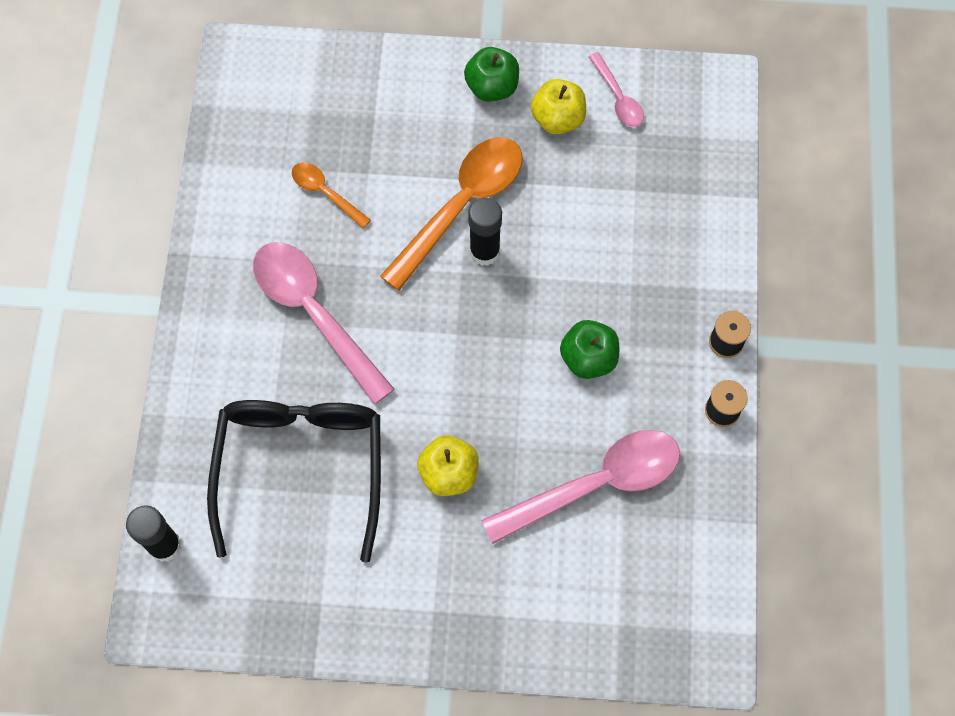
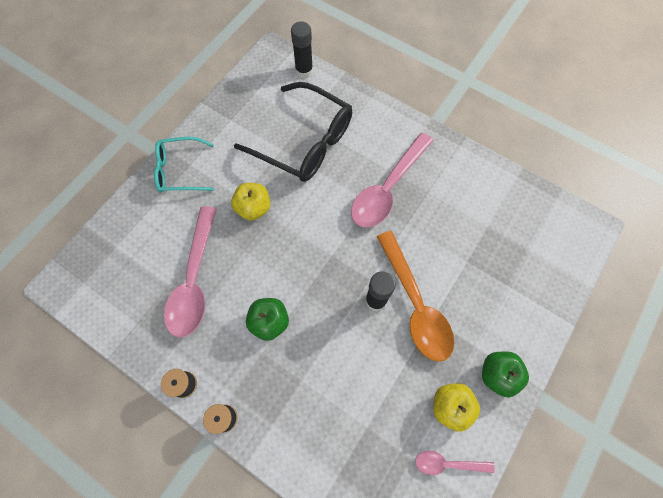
camera: 120 degrees right, 0 degrees up
pink spoon [253,242,395,405] -> pink spoon turned 135 degrees clockwise [351,133,434,227]
orange spoon [292,162,371,228] -> none
none -> turquoise glasses [154,137,214,193]

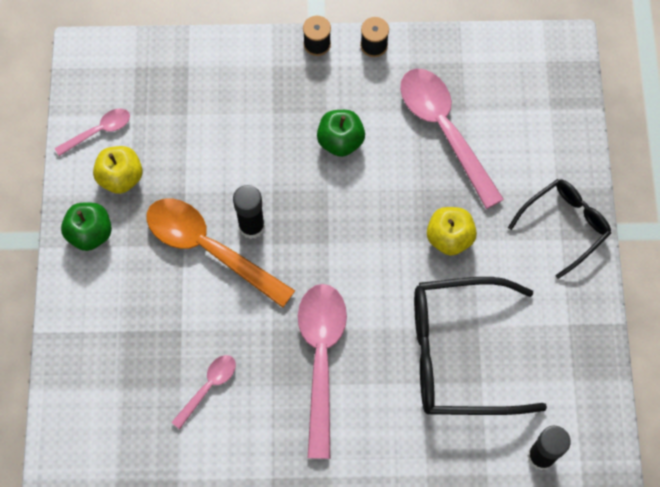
camera: 145 degrees right, 0 degrees up
turquoise glasses [154,137,214,193] -> black glasses [508,179,611,279]
none -> pink spoon [171,355,236,429]

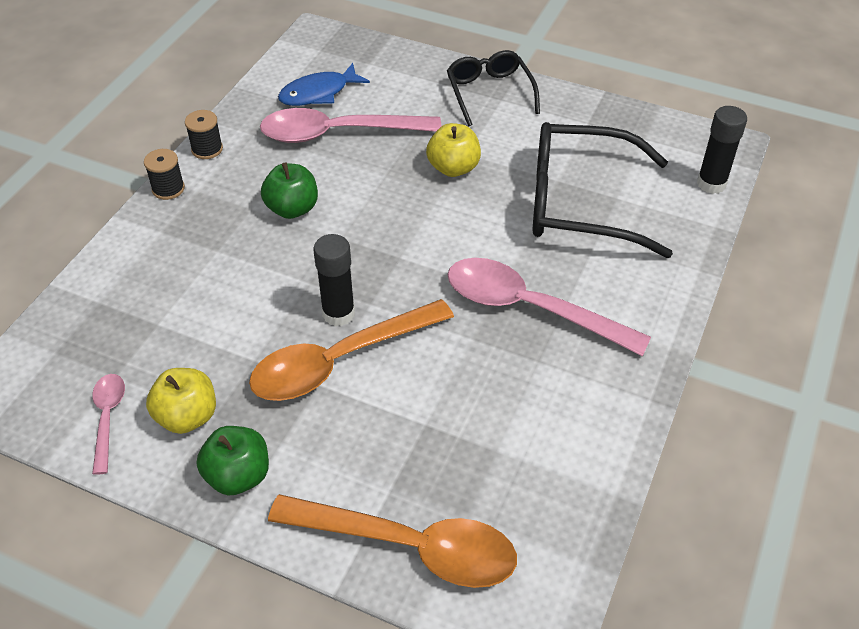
camera: 65 degrees left, 20 degrees down
pink spoon [171,355,236,429] -> none
black glasses [414,277,547,415] -> black glasses turned 75 degrees clockwise [532,122,673,258]
none -> orange spoon [268,494,517,588]
none -> blue fish [278,63,370,106]

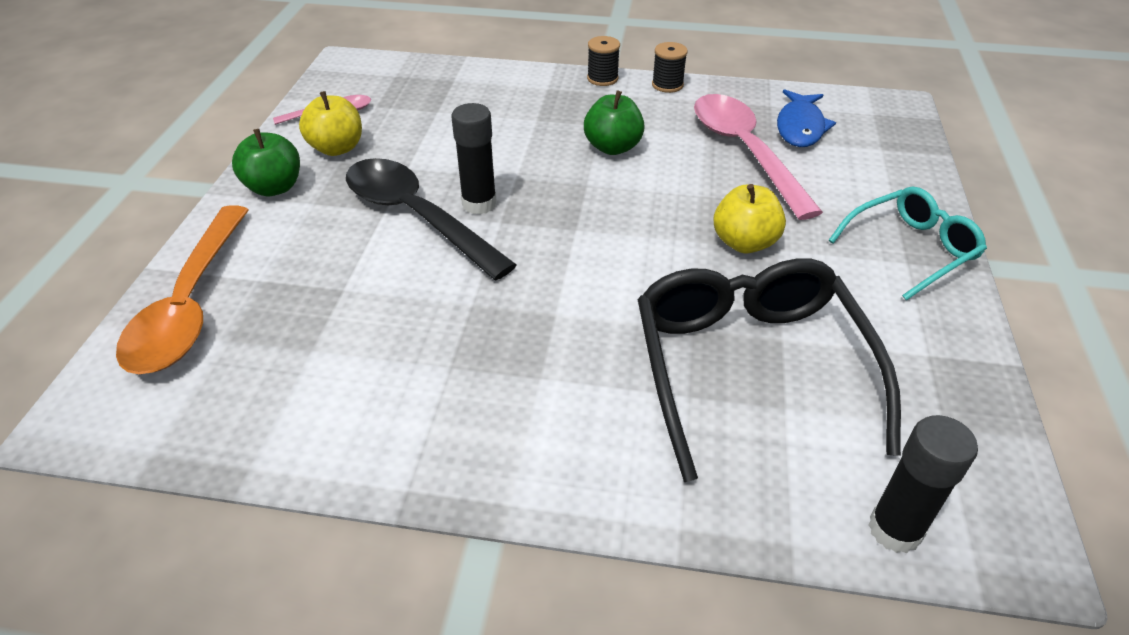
camera: 75 degrees right, 5 degrees down
orange spoon [249,299,454,401] -> black spoon [346,158,517,280]
blue fish [278,63,370,106] -> blue fish turned 120 degrees counterclockwise [777,89,836,147]
black glasses [447,50,540,126] -> turquoise glasses [828,187,987,300]
pink spoon [447,258,651,356] -> none

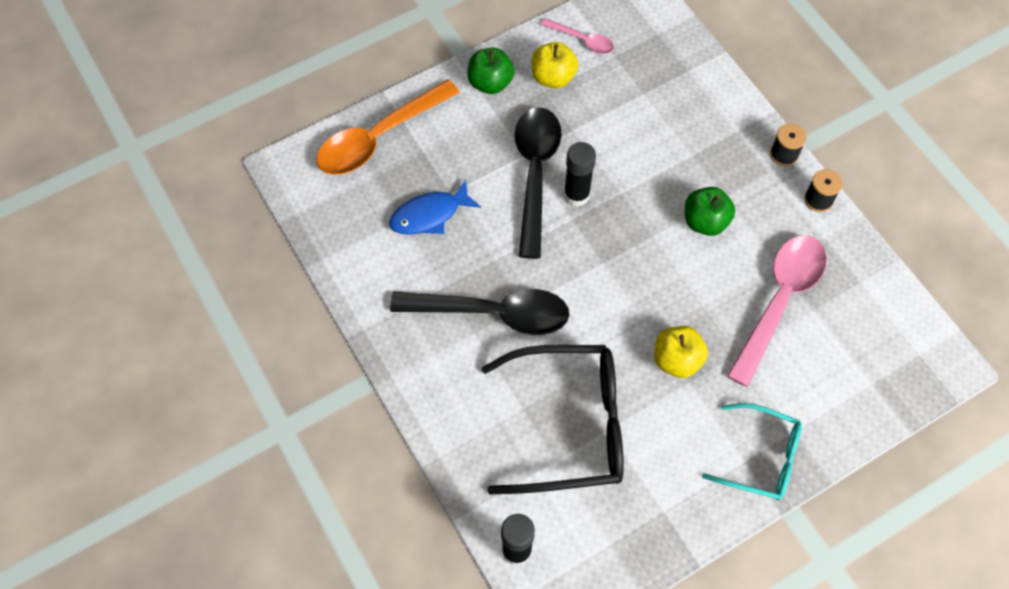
camera: 50 degrees right, 20 degrees up
black glasses [637,258,901,482] -> black glasses turned 45 degrees clockwise [482,345,624,495]
blue fish [777,89,836,147] -> blue fish moved to [389,180,481,235]
none -> black spoon [390,289,569,335]

